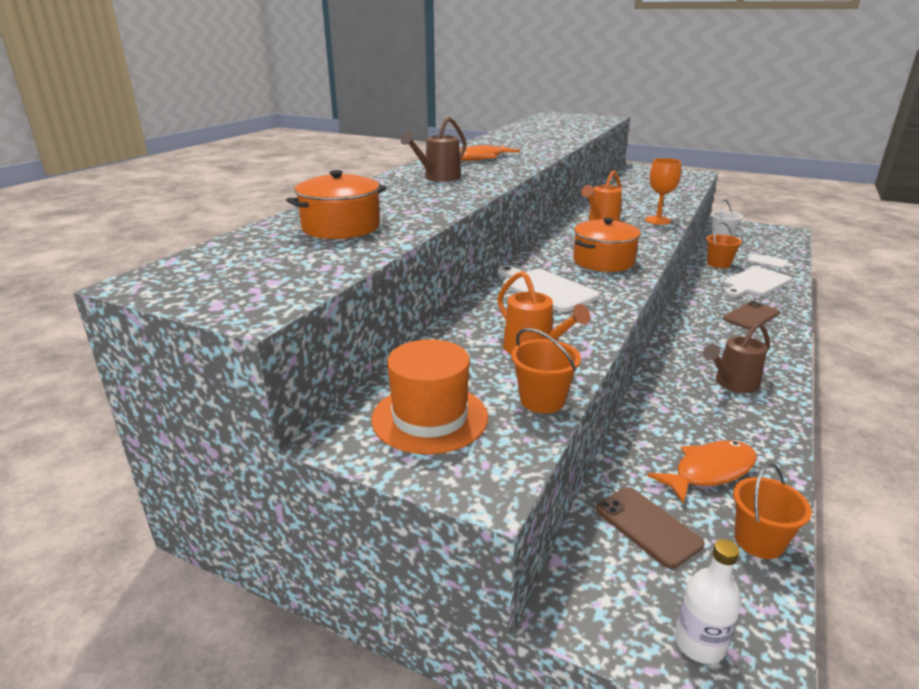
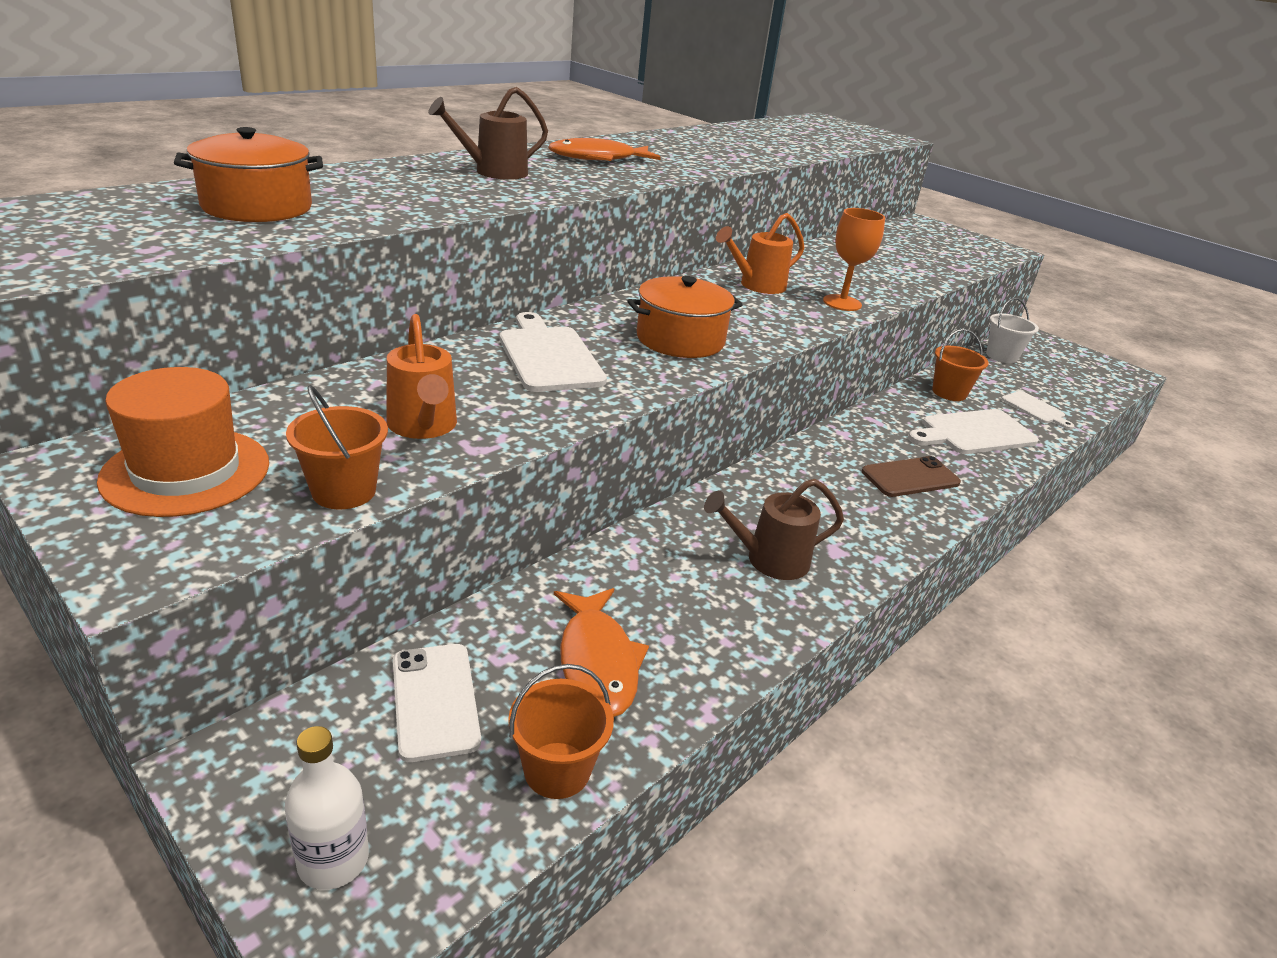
camera: 15 degrees right, 5 degrees up
brown phone [596,487,704,569] -> white phone [393,644,481,762]
orange fish [648,441,757,504] -> orange fish turned 90 degrees clockwise [554,588,649,717]

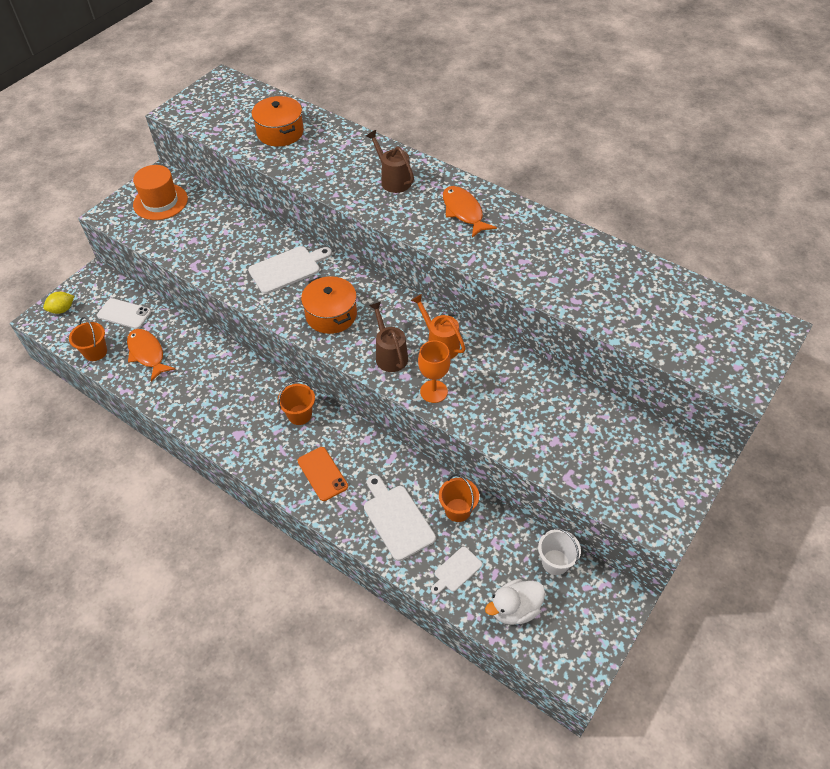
camera: 85 degrees right, 20 degrees up
white bottle [284,726,369,890] -> yellow lemon [43,292,74,314]
orange bucket [286,385,388,509] -> orange bucket moved to [278,380,315,425]
orange watering can [387,314,457,439] -> none
white phone [393,644,481,762] -> white phone turned 45 degrees clockwise [97,298,151,329]
orange fish [554,588,649,717] -> orange fish turned 75 degrees clockwise [127,329,175,382]
brown watering can [704,479,844,580] -> brown watering can moved to [369,302,408,372]
brown phone [862,456,961,497] -> orange phone [297,447,348,501]
none -> white duck [485,579,545,625]

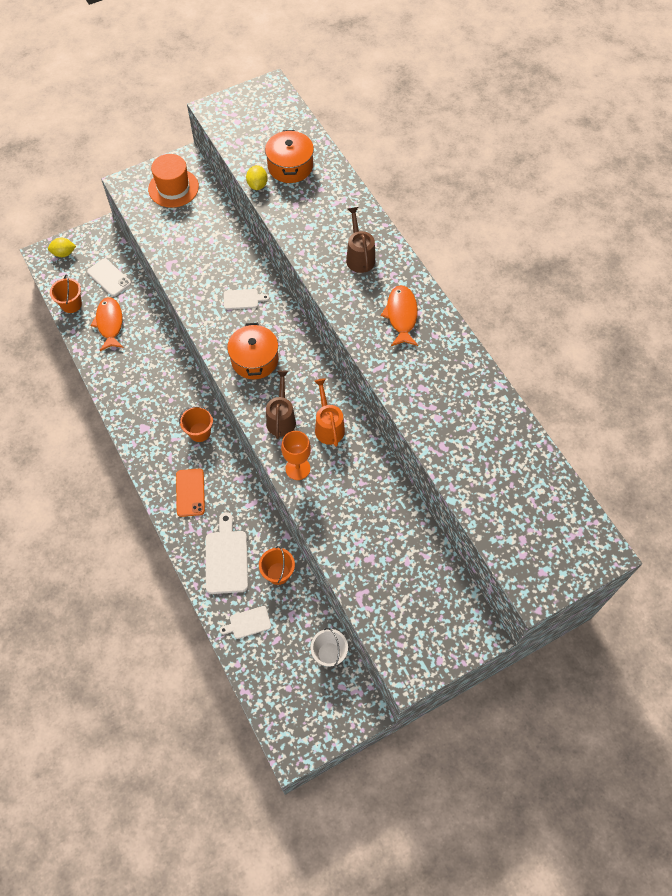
camera: 25 degrees right, 10 degrees up
white cutting board [248,246,332,294] -> white cutting board [224,289,269,310], size x0.58
white duck [485,579,545,625] -> none
none -> yellow lemon [246,165,268,190]

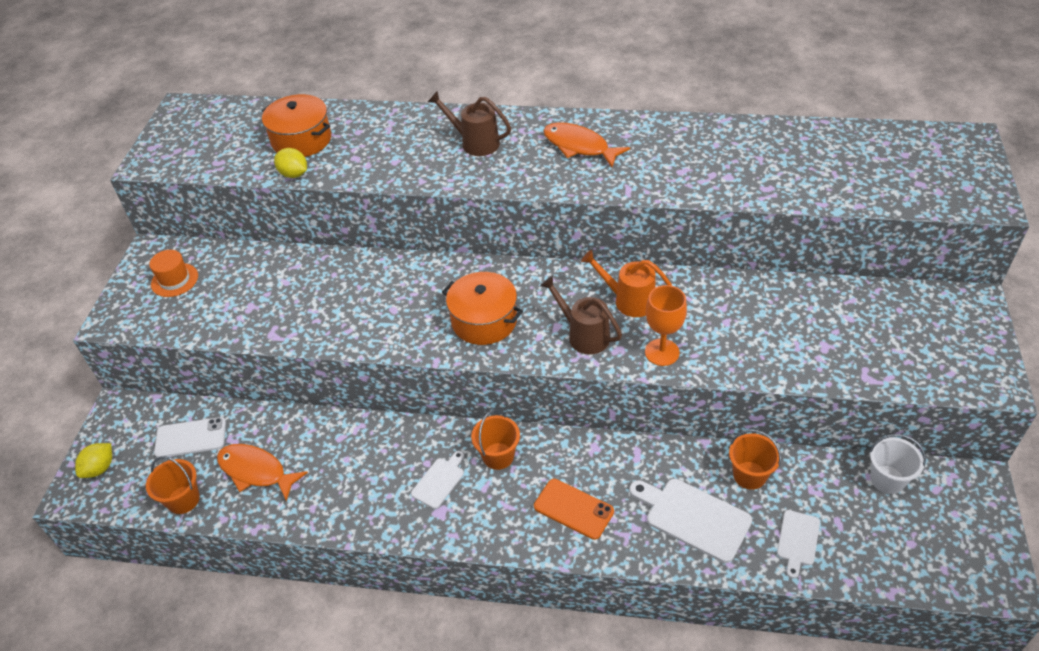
camera: 50 degrees left, 15 degrees down
orange hat [148,154,199,208] -> orange hat [149,250,198,297], size x0.64
white cutting board [224,289,269,310] -> white cutting board moved to [411,451,464,509]

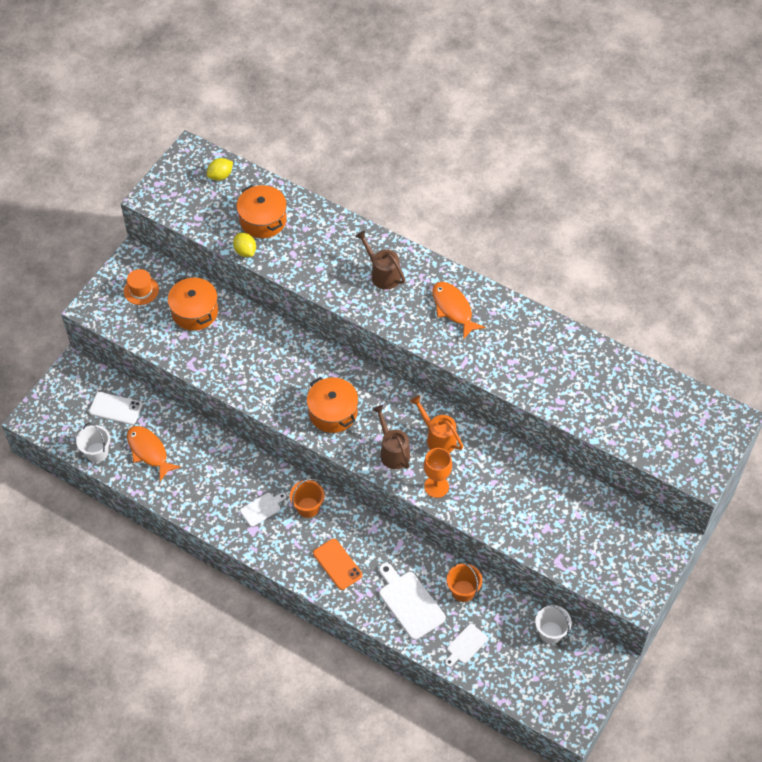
camera: 20 degrees right, 10 degrees up
yellow lemon [75,443,112,478] -> yellow lemon moved to [207,158,233,180]
orange bucket [146,456,200,514] -> white bucket [76,423,110,462]
none -> orange pot [168,277,218,331]

